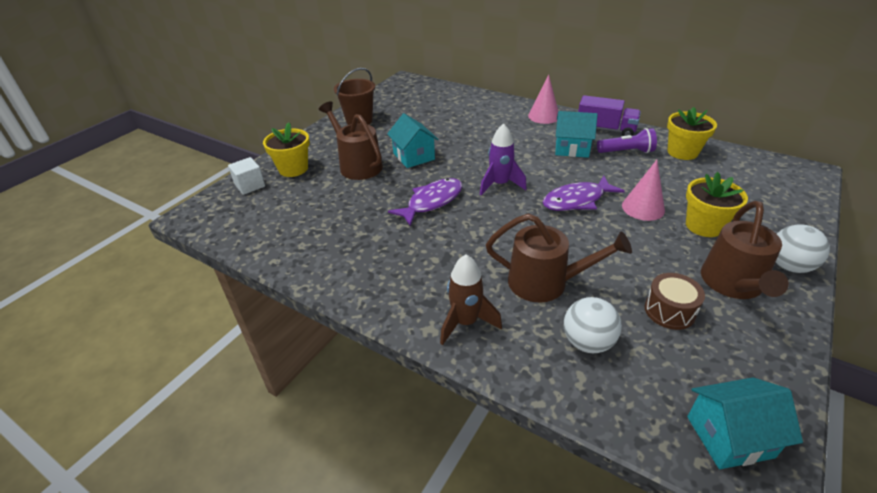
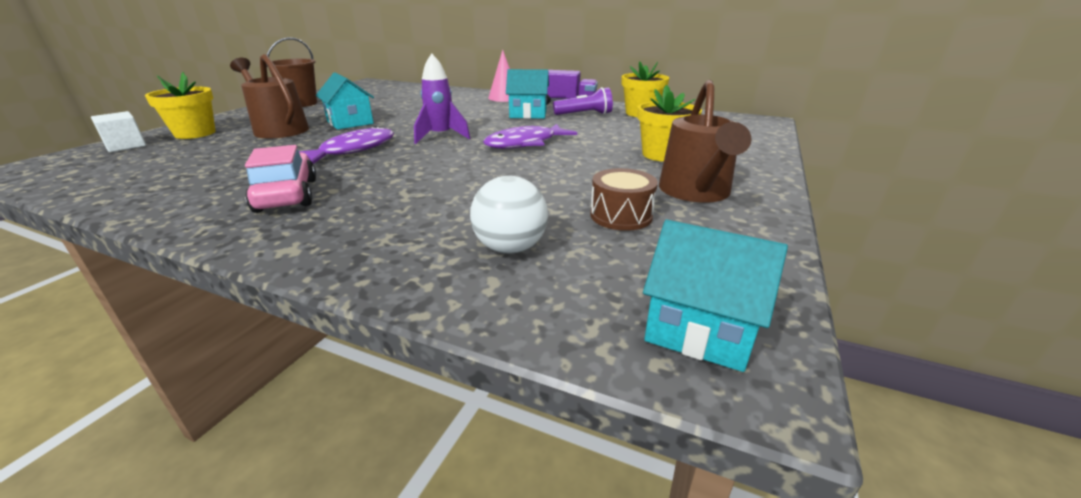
camera: 10 degrees left, 10 degrees down
brown rocket [440,255,502,345] -> none
brown watering can [486,213,632,303] -> none
pink cone [622,160,665,221] -> none
turquoise house [687,377,803,469] -> turquoise house turned 45 degrees clockwise [643,220,788,372]
white ball [776,224,830,273] -> none
none -> pink car [245,145,316,213]

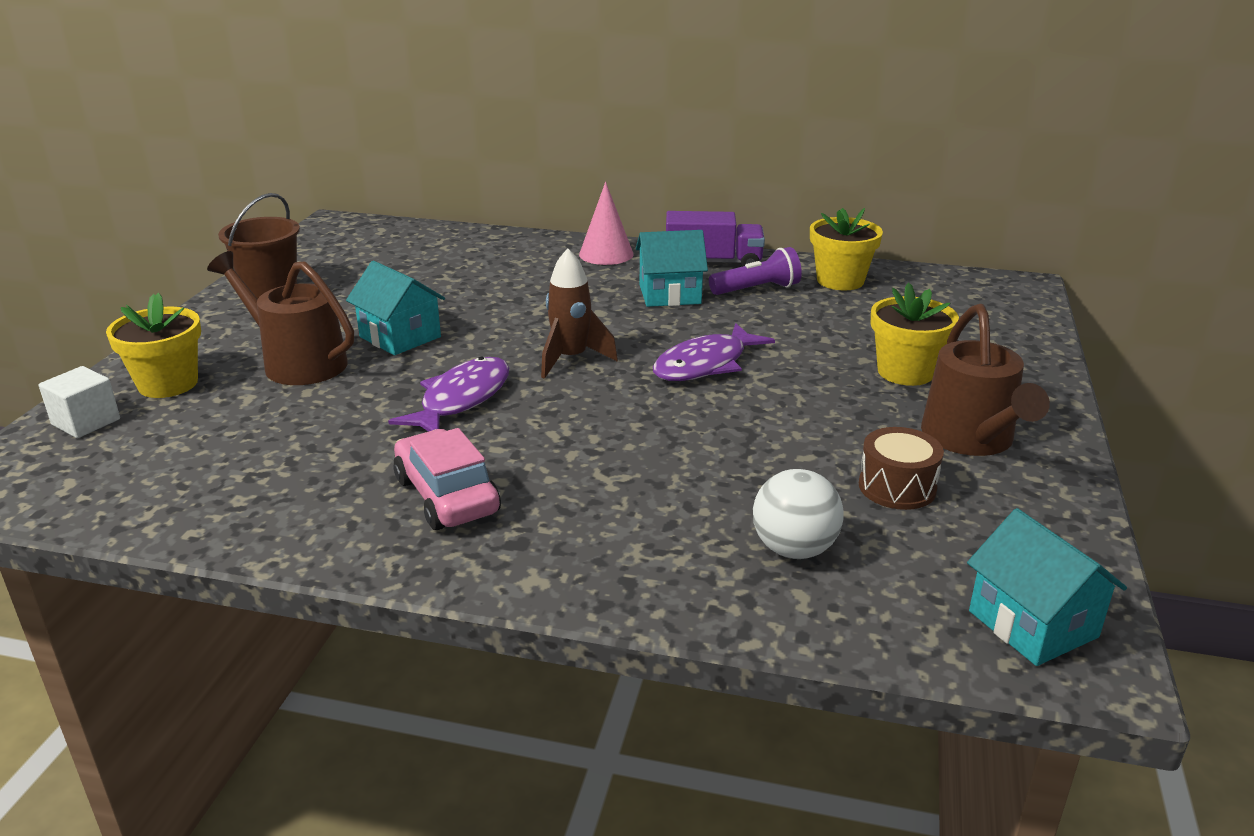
camera: 10 degrees left, 0 degrees up
purple rocket [414,53,471,144] -> brown rocket [541,248,618,379]
turquoise house [643,220,788,372] -> turquoise house turned 45 degrees clockwise [967,508,1127,666]

